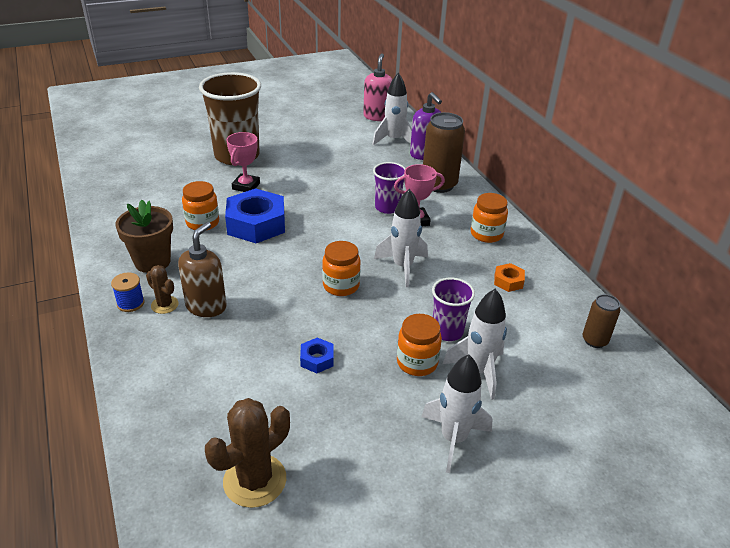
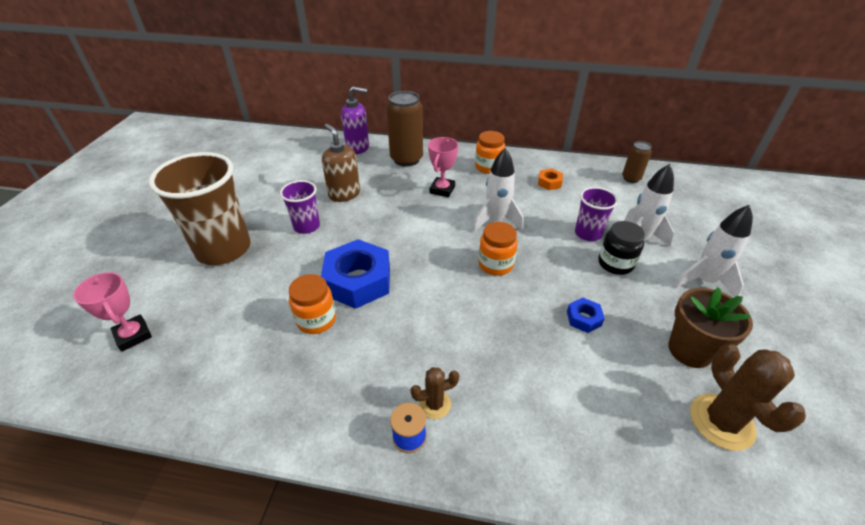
camera: 55 degrees left, 5 degrees up
brown flower pot [115,200,173,273] -> brown flower pot moved to [668,287,753,368]
brown soap dispenser [178,222,227,317] -> brown soap dispenser moved to [322,124,360,202]
pink trophy [226,132,260,192] -> pink trophy moved to [73,272,152,351]
pink soap dispenser [363,54,393,121] -> none
white rocket [372,73,412,145] -> none
purple cup [373,162,406,214] -> purple cup moved to [280,180,320,234]
orange jar [397,314,442,376] -> black jar [598,221,645,275]

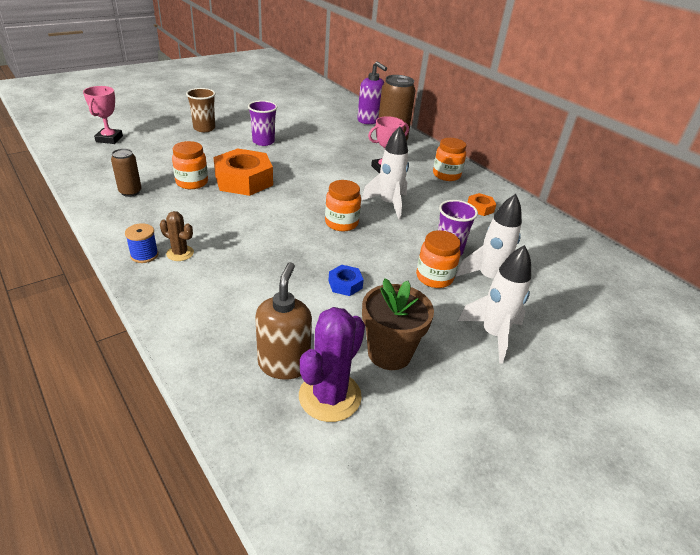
camera: 40 degrees right, 5 degrees down
brown cup [149,152,251,265] -> brown cup [186,88,216,132], size x0.52
blue nut [321,239,390,309] -> orange nut [213,148,273,196]
brown soap dispenser [322,124,360,202] -> brown soap dispenser moved to [255,262,312,380]
black jar [598,221,645,275] -> orange jar [416,230,461,288]
brown can [622,141,652,183] -> brown can moved to [111,148,141,197]
brown cactus [690,344,806,451] -> purple cactus [299,307,365,422]

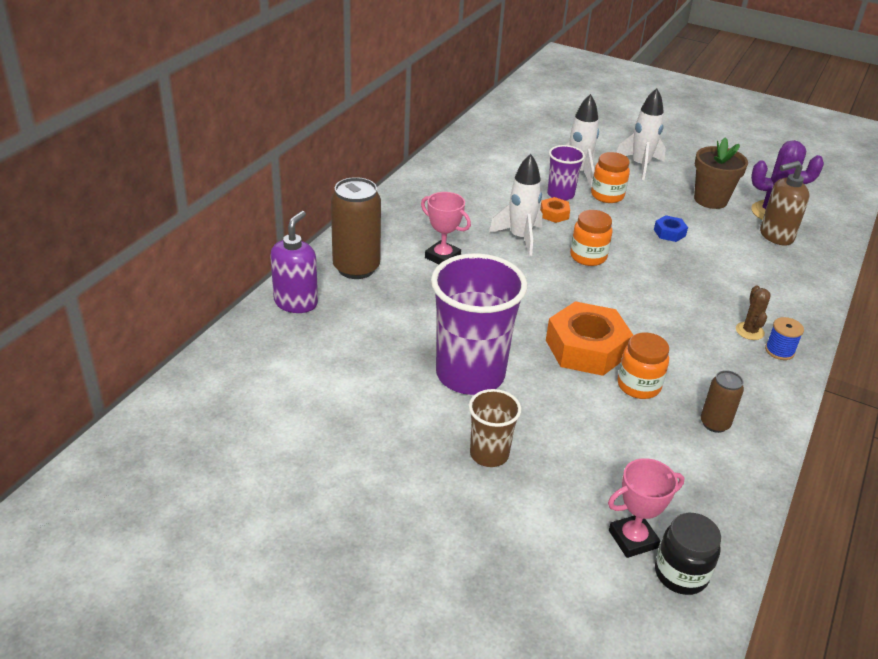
camera: 115 degrees left, 0 degrees up
purple cup [248,100,277,146] -> purple cup [431,253,527,395], size x1.94
orange jar [433,138,467,181] -> none
orange nut [467,193,496,216] -> orange nut moved to [540,197,570,223]
none -> black jar [655,513,721,595]

